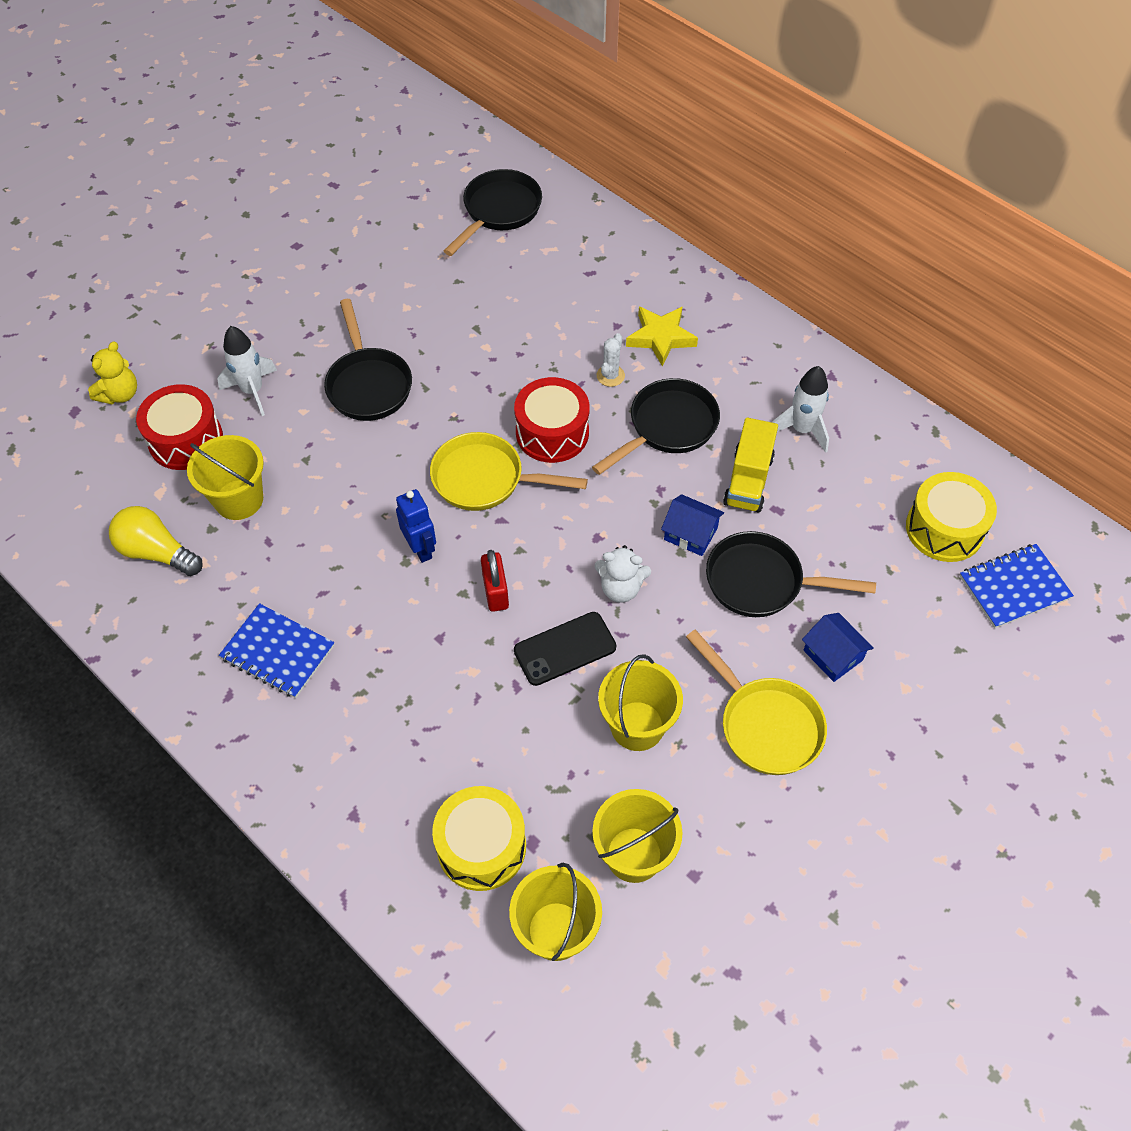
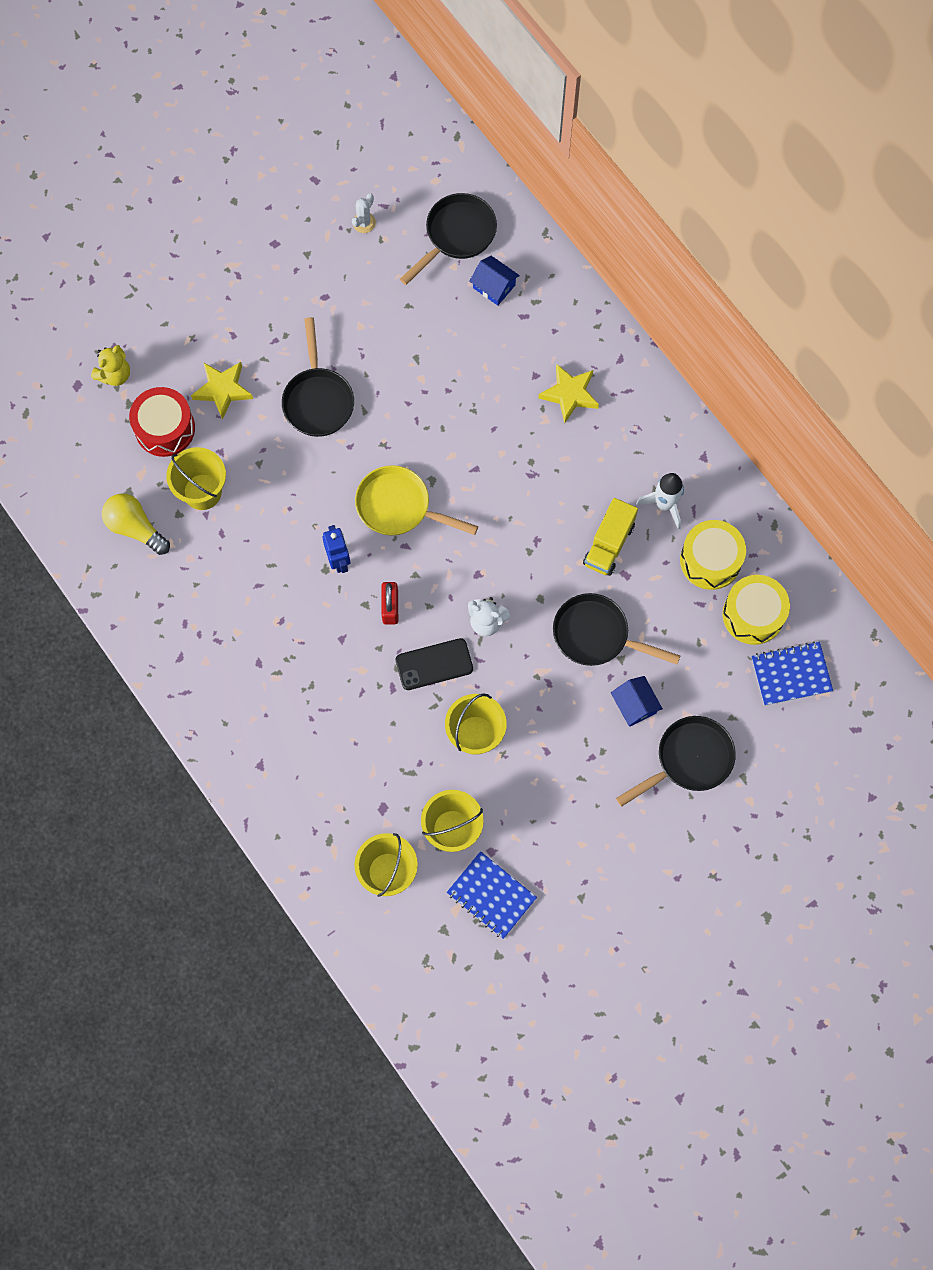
camera: 10 degrees right, 15 degrees up
white rocket [217,326,277,416] -> yellow star [191,362,253,420]
blue notebook [219,603,335,698] -> blue notebook moved to [447,851,537,939]
yellow drum [432,786,526,891] -> yellow drum moved to [680,520,746,590]
red drum [514,377,589,463] -> none
black pan [592,378,720,475] -> black pan moved to [616,716,736,806]
white cactus [597,333,625,387] -> white cactus moved to [352,193,376,233]
blue house [661,494,724,556] -> blue house moved to [469,256,520,306]
yellow pan [686,630,827,775] -> none

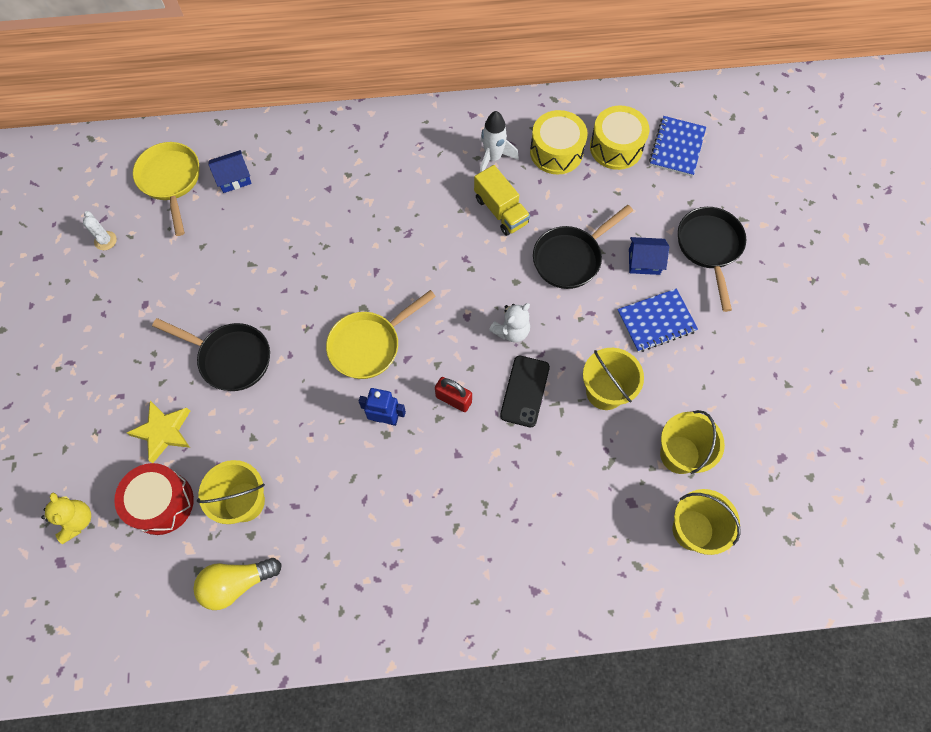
camera: 60 degrees left, 5 degrees down
black pan [400,193,497,285] -> yellow pan [133,142,199,236]
blue notebook [447,851,537,939] -> blue notebook moved to [617,289,698,352]
yellow star [539,364,599,423] -> none

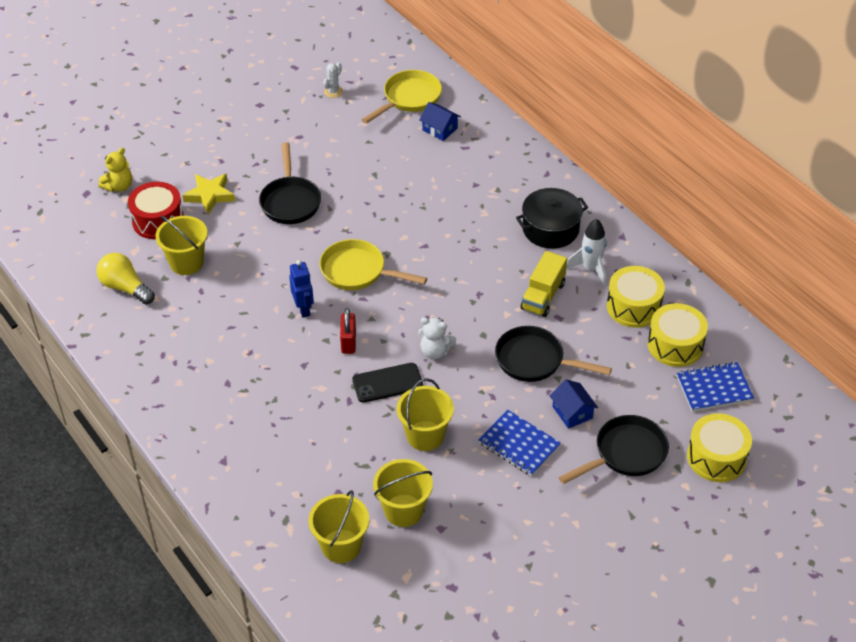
camera: 60 degrees right, 20 degrees down
none -> black pot [516,188,588,249]
none -> yellow drum [687,413,752,482]

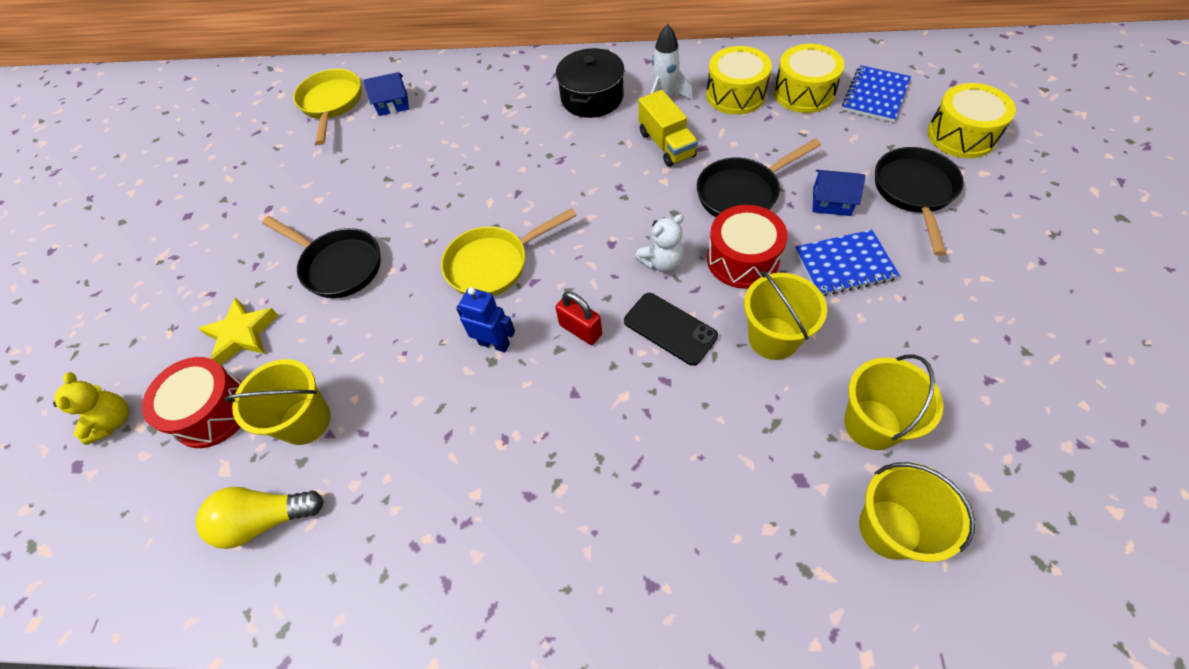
camera: 45 degrees left, 10 degrees up
white cactus [323,62,343,98] -> none
black phone [352,363,423,403] -> black phone turned 75 degrees counterclockwise [624,293,718,366]
none -> red drum [707,205,787,289]

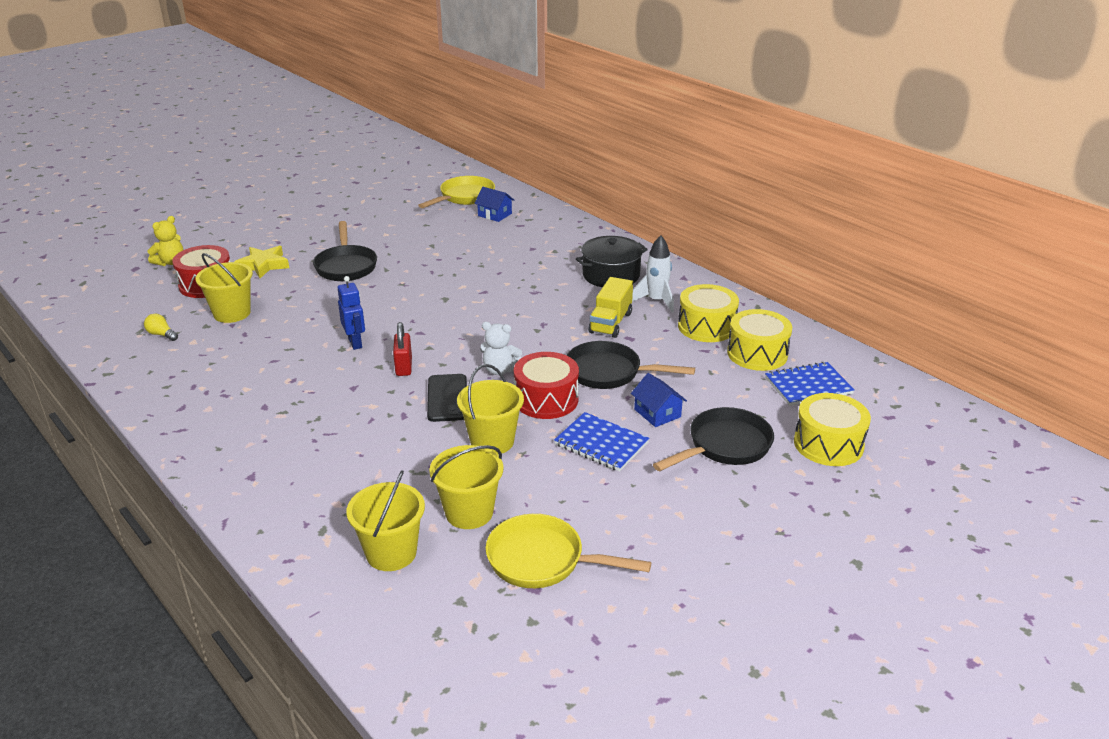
camera: 40 degrees right, 25 degrees down
yellow light bulb [196,487,324,549] -> yellow light bulb [144,314,178,341], size x0.55
yellow pan [441,208,577,296] -> yellow pan moved to [485,514,651,588]

